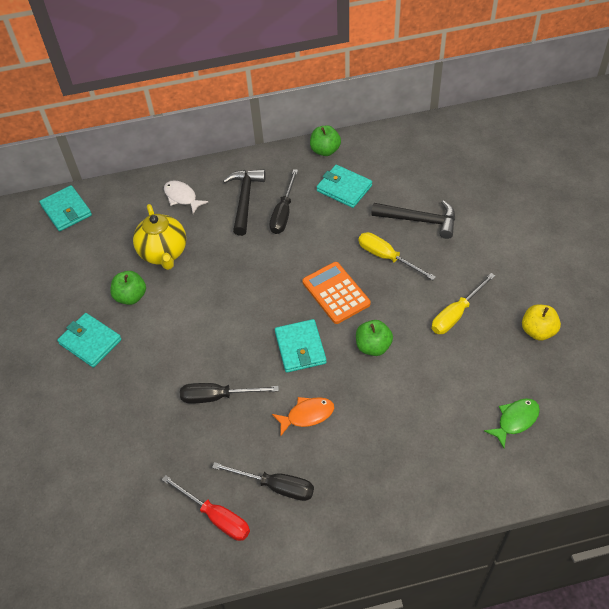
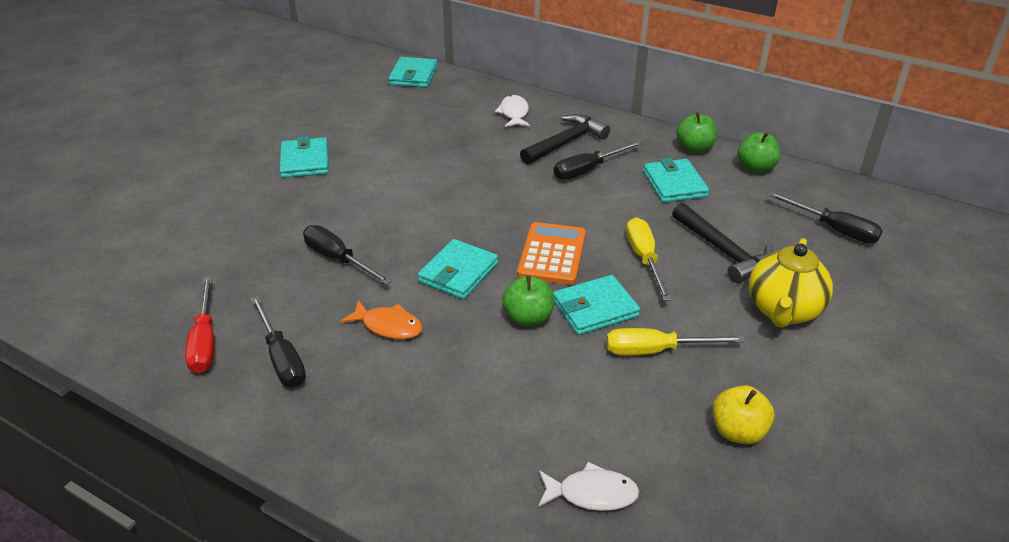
camera: 40 degrees right, 15 degrees down
green apple [110,271,146,305] -> green apple moved to [737,132,780,173]
yellow teapot [133,204,186,270] -> yellow teapot moved to [749,238,833,328]
green fish [484,398,540,448] -> white fish [538,462,639,511]
none -> turquoise wallet [553,275,640,335]
none -> black screwdriver [768,192,883,243]

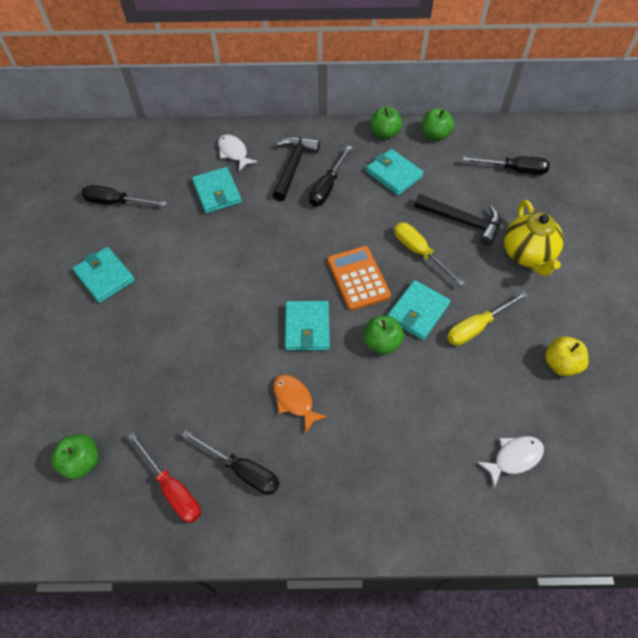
camera: 30 degrees left, 20 degrees up
black screwdriver [303,225,392,285] -> black screwdriver moved to [81,185,167,206]
orange fish [340,300,423,339] -> orange fish turned 120 degrees counterclockwise [273,375,328,432]
turquoise wallet [388,57,438,88] -> turquoise wallet moved to [192,167,242,213]
none -> green apple [51,434,99,479]

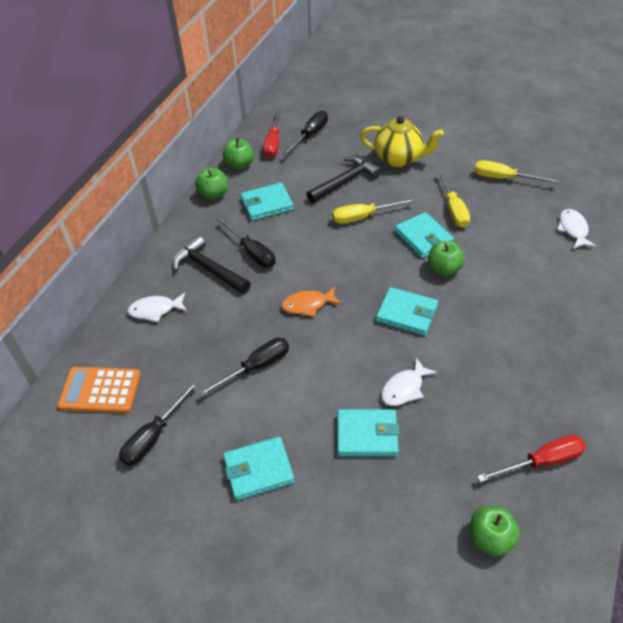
camera: 65 degrees left, 10 degrees down
black screwdriver [181,430,280,495] -> black screwdriver moved to [198,338,289,397]
turquoise wallet [192,167,242,213] -> turquoise wallet moved to [338,409,400,457]
orange fish [273,375,328,432] -> orange fish moved to [281,286,342,317]
orange calculator [327,246,391,311] -> orange calculator moved to [57,367,141,413]
yellow apple [545,336,589,376] -> yellow screwdriver [475,160,559,184]
none -> red screwdriver [263,109,281,158]
none -> white fish [381,358,437,406]

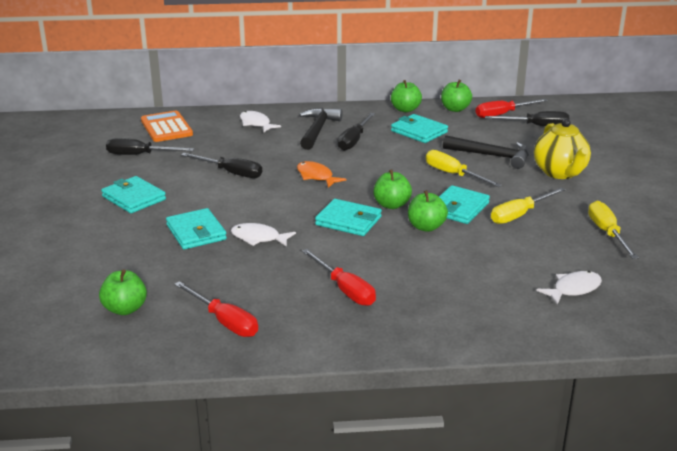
camera: 60 degrees right, 20 degrees down
turquoise wallet [376,287,438,336] -> turquoise wallet turned 60 degrees counterclockwise [315,199,382,236]
none -> red screwdriver [302,249,376,306]
none -> green apple [374,169,412,209]

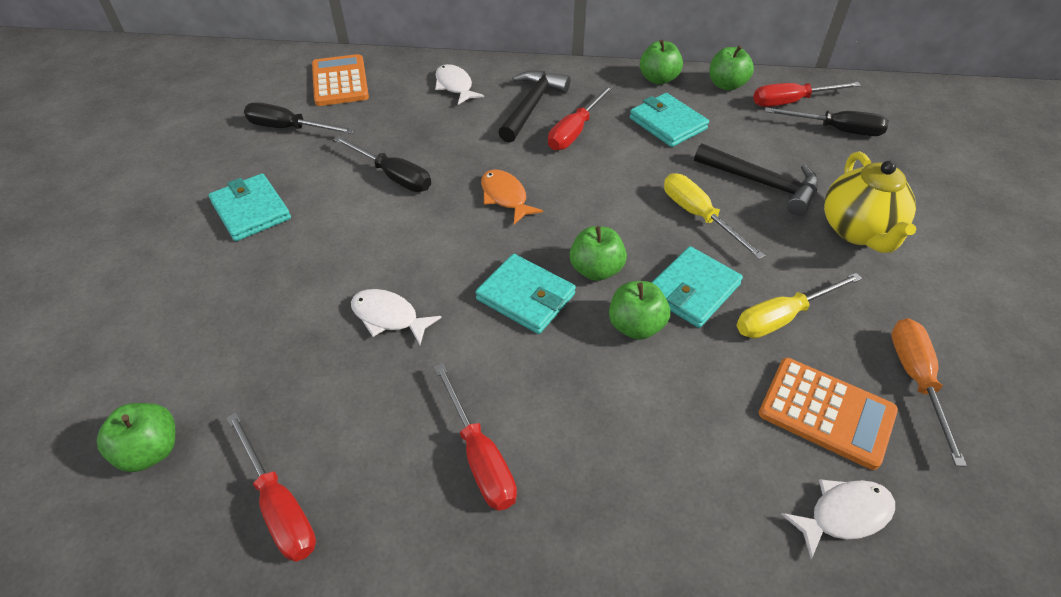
camera: 10 degrees right, 20 degrees up
turquoise wallet [166,208,227,250] -> none
black screwdriver [337,113,375,151] -> red screwdriver [548,85,613,150]
yellow screwdriver [588,201,639,259] -> orange screwdriver [891,318,967,467]
none -> orange calculator [759,358,898,470]

